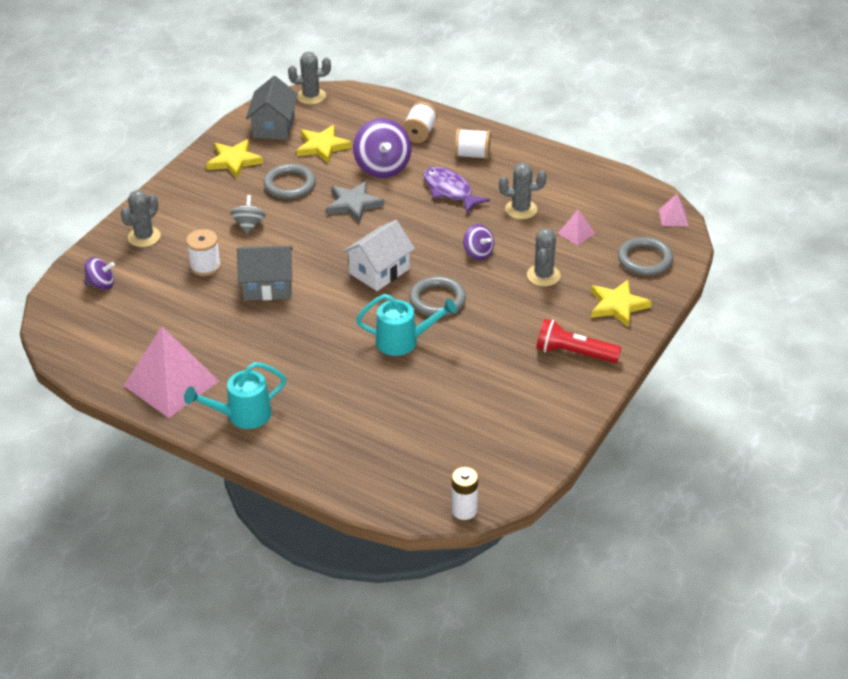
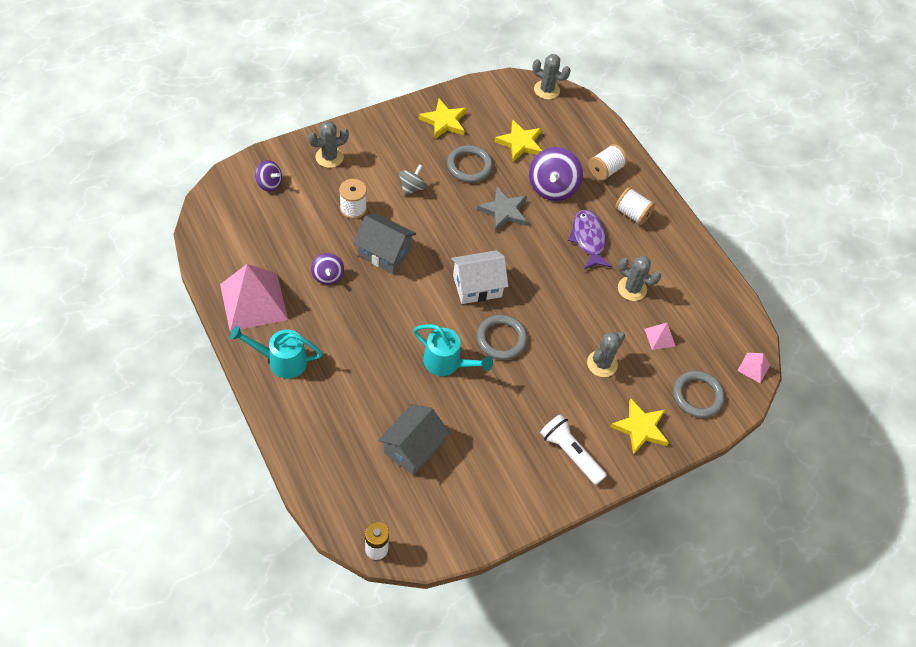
camera: 25 degrees right, 15 degrees up
grey house [246,76,298,140] -> grey house moved to [378,404,450,476]
purple spinning top [463,224,494,260] -> purple spinning top moved to [311,253,344,285]
red flashlight [536,319,621,363] -> white flashlight [540,414,607,485]

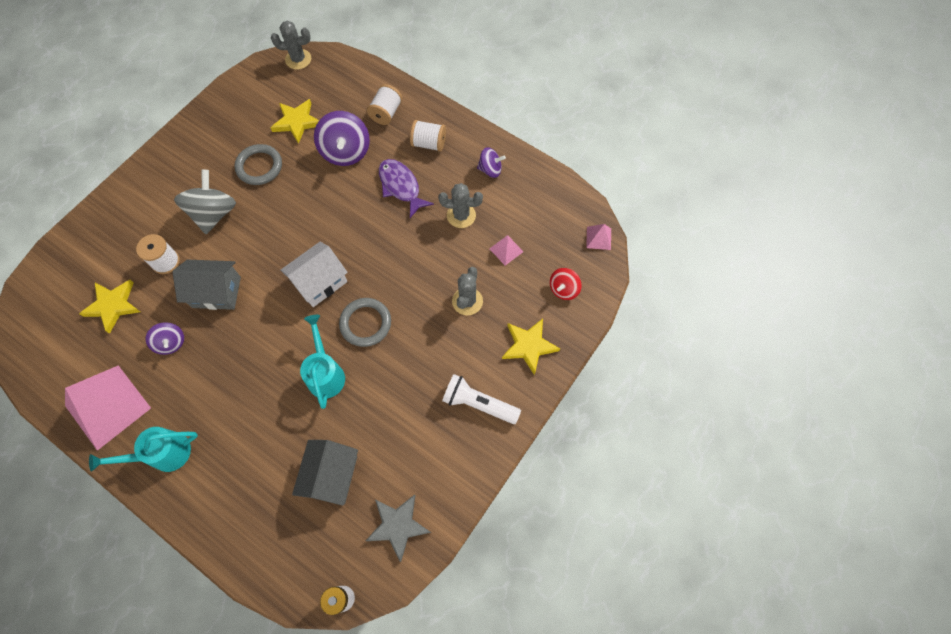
camera: 20 degrees left, 10 degrees up
purple spinning top [255,160,282,192] -> purple spinning top moved to [477,147,506,178]
grey cactus [308,121,349,168] -> none
grey spinning top [399,164,426,196] -> grey spinning top [174,169,236,234], size x1.76
turquoise watering can [413,324,493,376] -> turquoise watering can turned 105 degrees counterclockwise [300,315,345,409]
yellow star [419,99,467,140] -> yellow star moved to [79,280,140,334]
grey star [477,187,527,232] -> grey star moved to [366,494,431,562]
grey ring [673,370,725,418] -> red spinning top [550,268,581,300]

